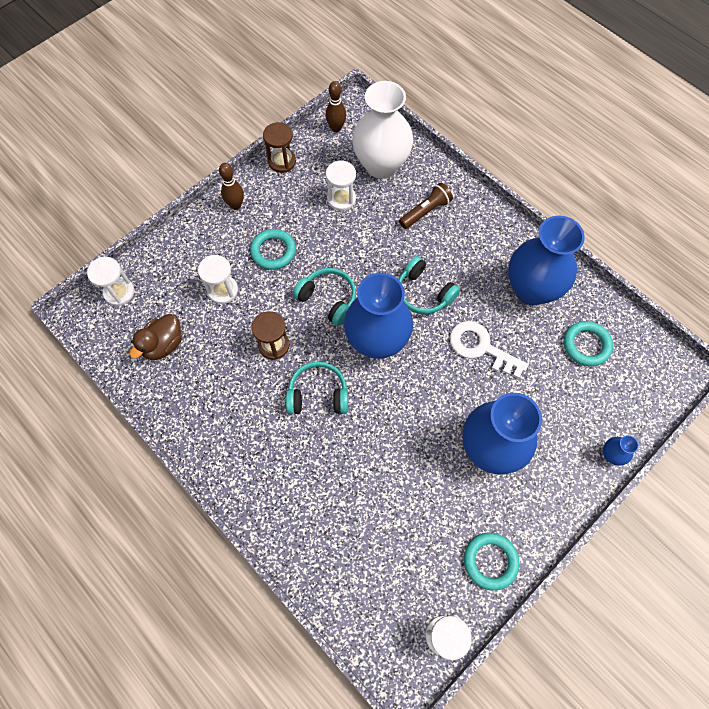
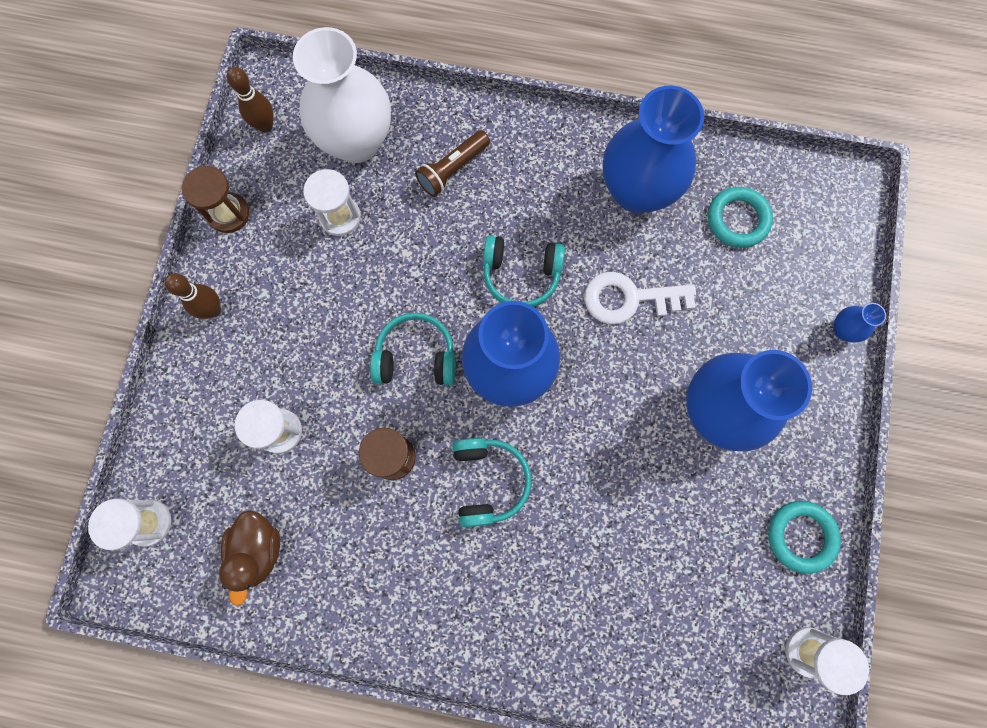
camera: 35 degrees left, 10 degrees up
turquoise ring [250,229,296,270] -> none
turquoise headphones [286,361,348,414] -> turquoise headphones turned 120 degrees clockwise [452,438,531,527]
brown flashlight [399,182,453,229] -> brown flashlight turned 150 degrees counterclockwise [415,130,490,197]

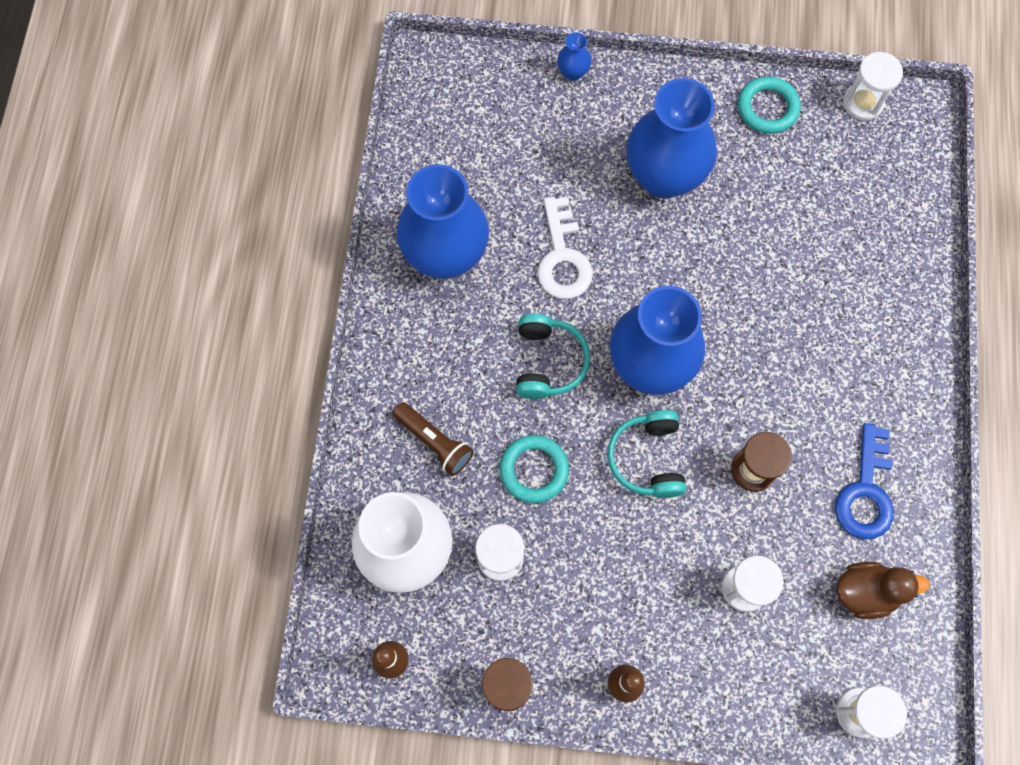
camera: 95 degrees left, 5 degrees down
turquoise headphones [452,438,531,527] -> none
turquoise ring [708,187,773,248] -> turquoise ring moved to [500,435,569,503]
none -> blue key [835,423,894,539]

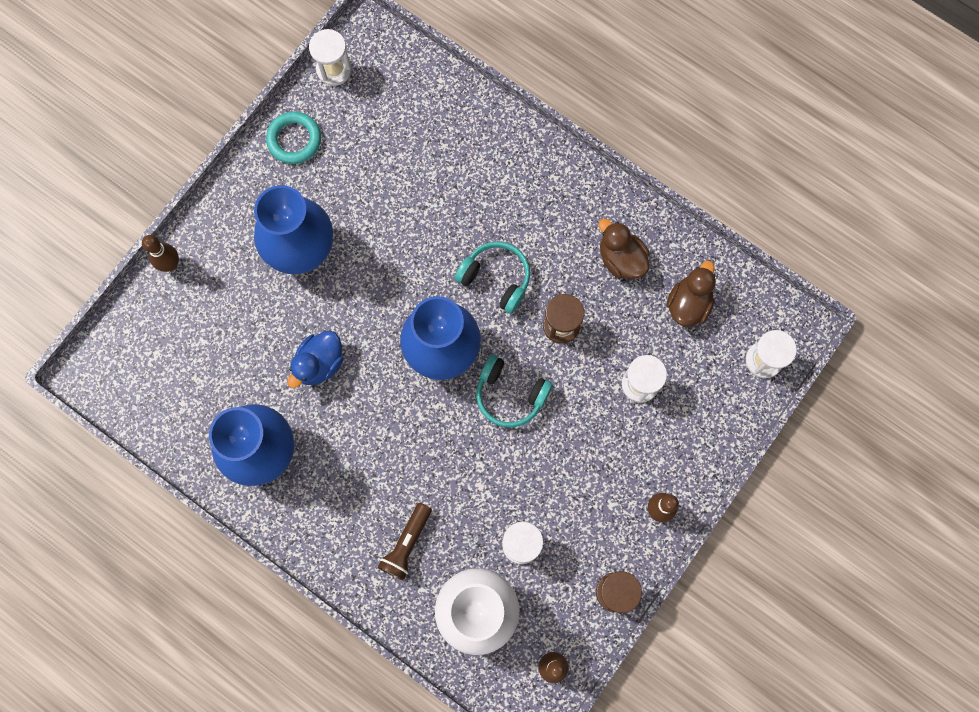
camera: 60 degrees left, 5 degrees up
brown flashlight [393,402,474,476] -> brown flashlight turned 135 degrees clockwise [378,503,432,581]
turquoise ring [500,435,569,503] -> none
turquoise headphones [516,314,590,399] -> turquoise headphones moved to [455,241,530,314]
white key [537,197,593,299] -> blue duck [288,330,344,388]
blue vase [557,32,592,81] -> brown bowling pin [142,235,179,272]
blue key [835,423,894,539] -> brown duck [599,219,650,279]

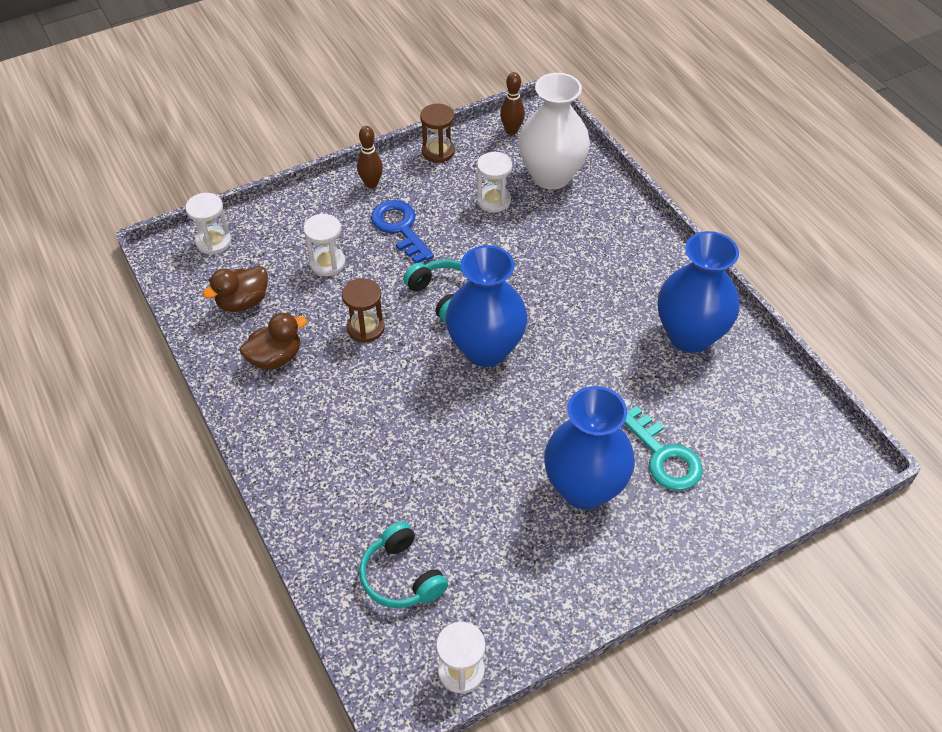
camera: 155 degrees left, 25 degrees down
brown bowling pin [142,235,179,272] -> none
turquoise ring [266,111,321,164] -> none
blue duck [288,330,344,388] -> none
brown flashlight [378,503,432,581] -> none
turquoise headphones [455,241,530,314] -> turquoise headphones moved to [359,521,448,608]
brown duck [599,219,650,279] -> brown duck turned 105 degrees counterclockwise [240,313,307,370]
none -> blue key [371,200,434,263]
none -> turquoise key [624,406,703,491]

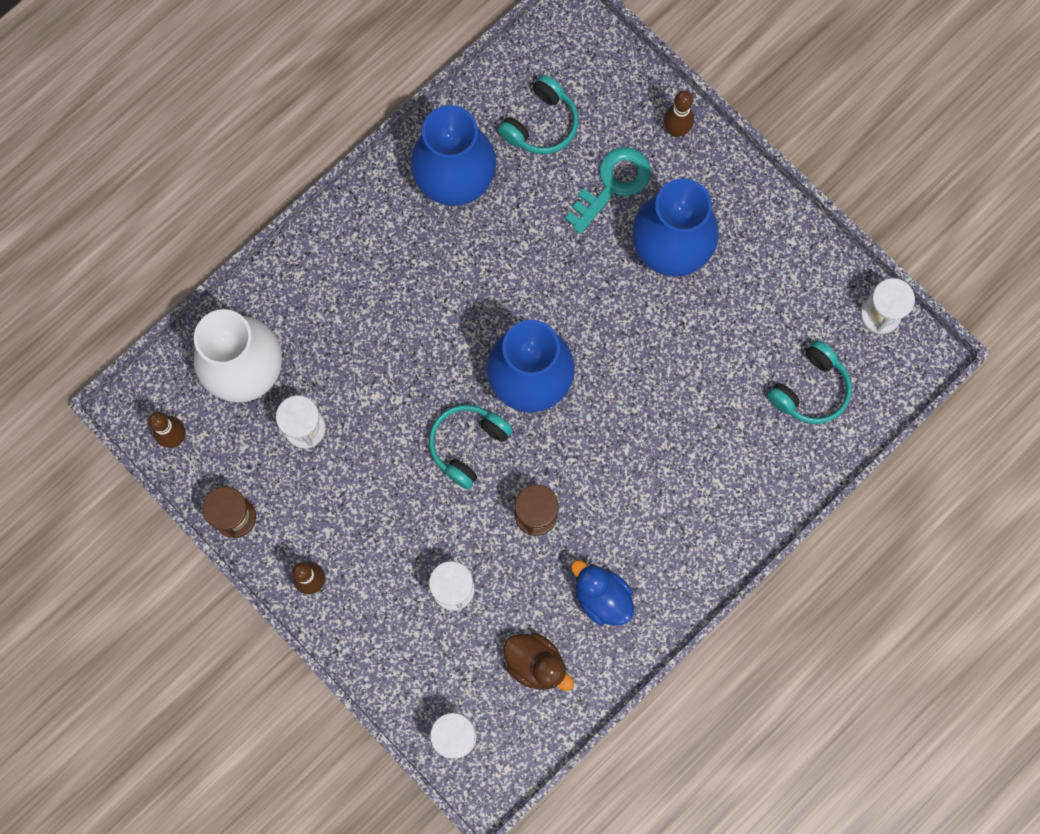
camera: 105 degrees left, 25 degrees up
brown duck [240,313,307,370] -> blue duck [571,560,634,626]
blue key [371,200,434,263] -> none
none -> turquoise headphones [498,75,579,154]
none -> brown bowling pin [664,91,694,137]

